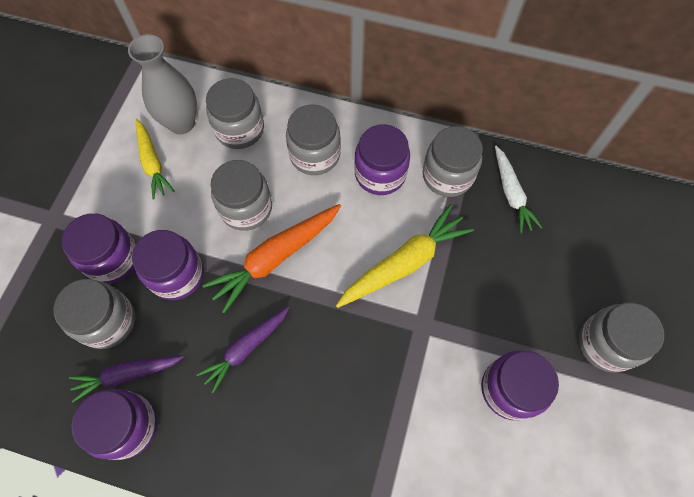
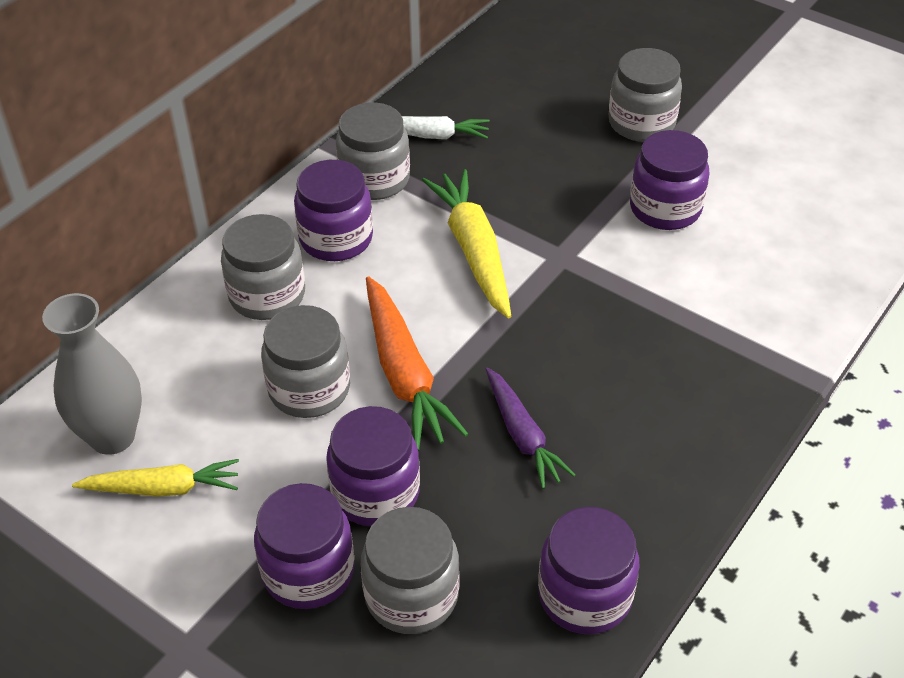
camera: 70 degrees left, 20 degrees down
purple carrot [69,355,184,402] -> none
grey jar [206,78,264,149] -> none

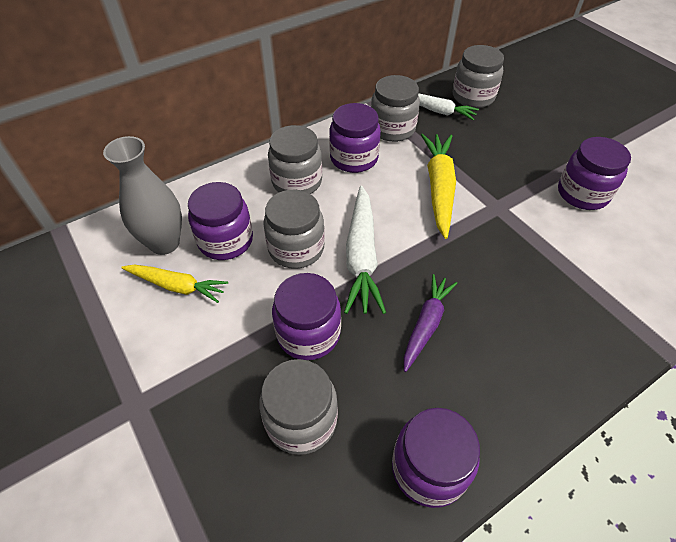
camera: 20 degrees right, 5 degrees up
purple jar [254,483,355,609] -> purple jar moved to [188,182,253,260]
orange carrot [366,276,468,451] -> white carrot [344,186,386,314]
purple carrot [486,367,576,489] -> purple carrot turned 150 degrees counterclockwise [404,274,457,372]
grey jar [609,48,682,142] -> grey jar moved to [453,45,504,108]

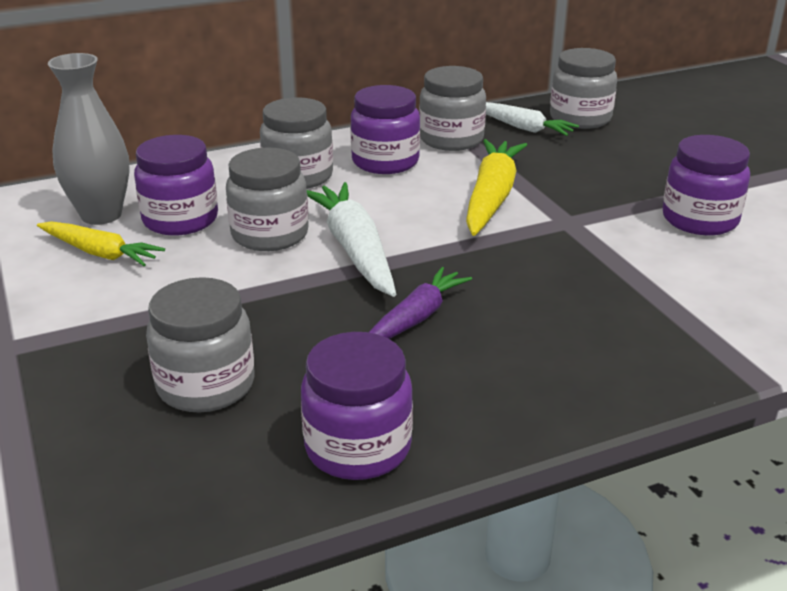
camera: 10 degrees right, 20 degrees down
purple jar [272,273,341,360] -> none
white carrot [344,186,386,314] -> white carrot turned 150 degrees clockwise [307,182,396,297]

